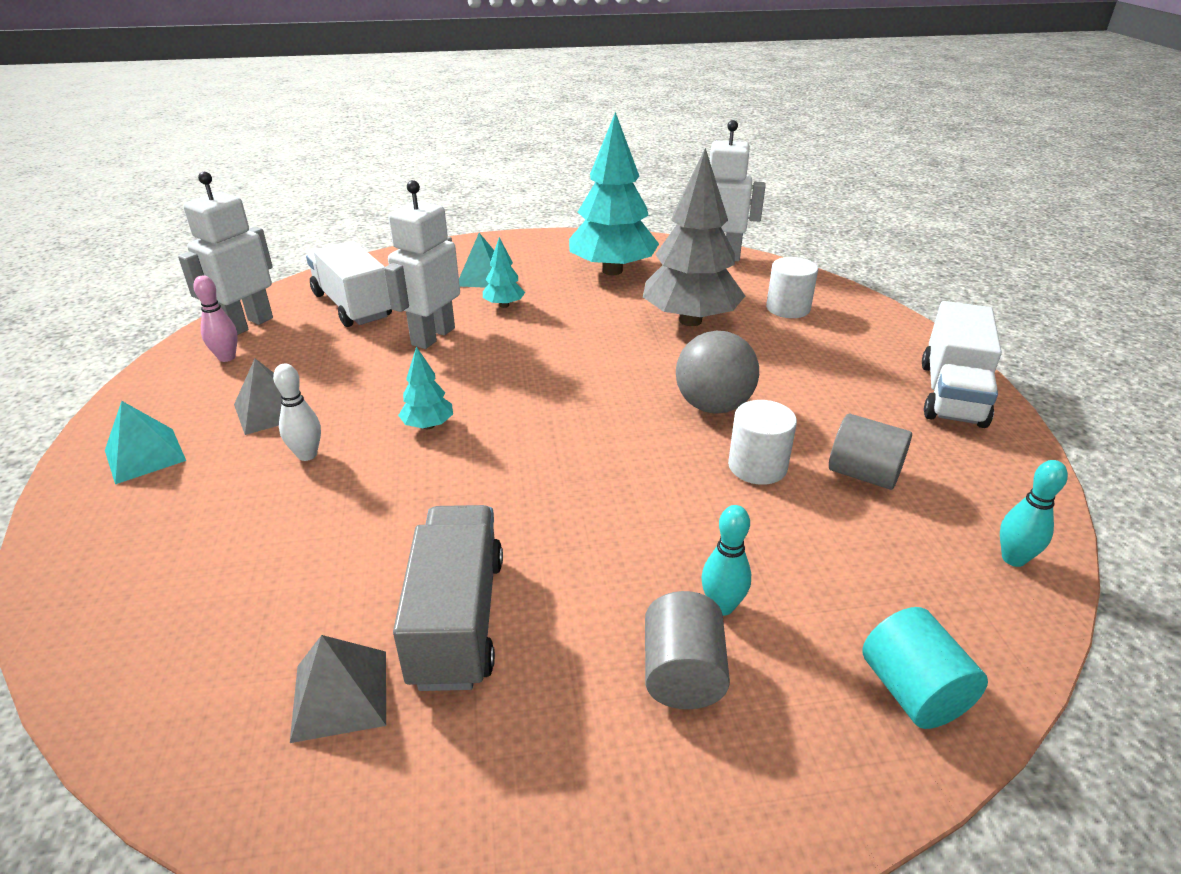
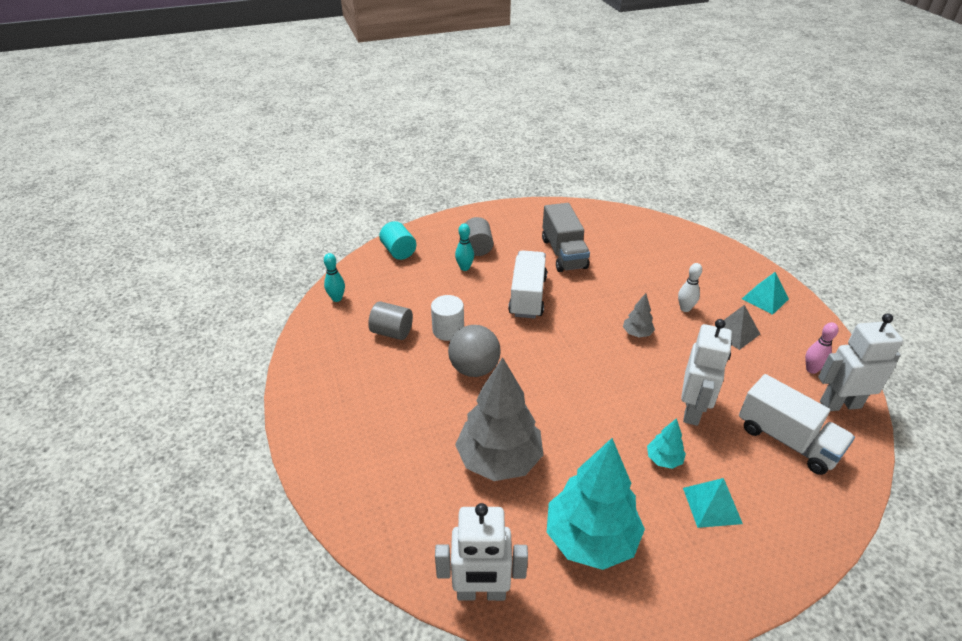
camera: 170 degrees right, 5 degrees up
white robot [178,172,273,335] -> white robot turned 120 degrees counterclockwise [818,313,903,411]
grey pyramid [290,635,386,743] -> none
turquoise tree [398,346,453,429] -> grey tree [623,293,655,337]
white cylinder [766,257,818,318] -> none
white truck [922,301,1002,428] -> white truck moved to [508,250,547,319]

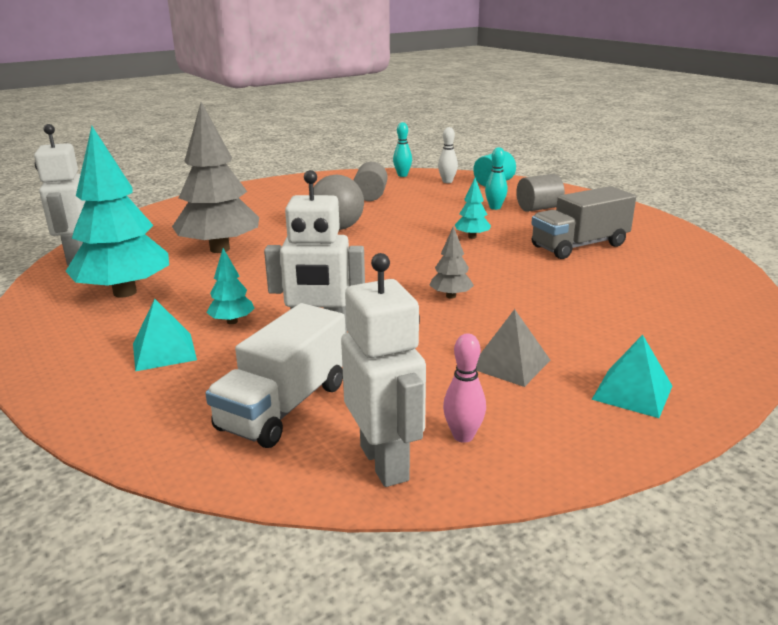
camera: 75 degrees right, 15 degrees down
white cylinder [431,295,464,341] -> none
white truck [508,250,547,319] -> turquoise tree [455,178,491,239]
white bowling pin [678,263,702,312] -> white bowling pin moved to [438,127,458,183]

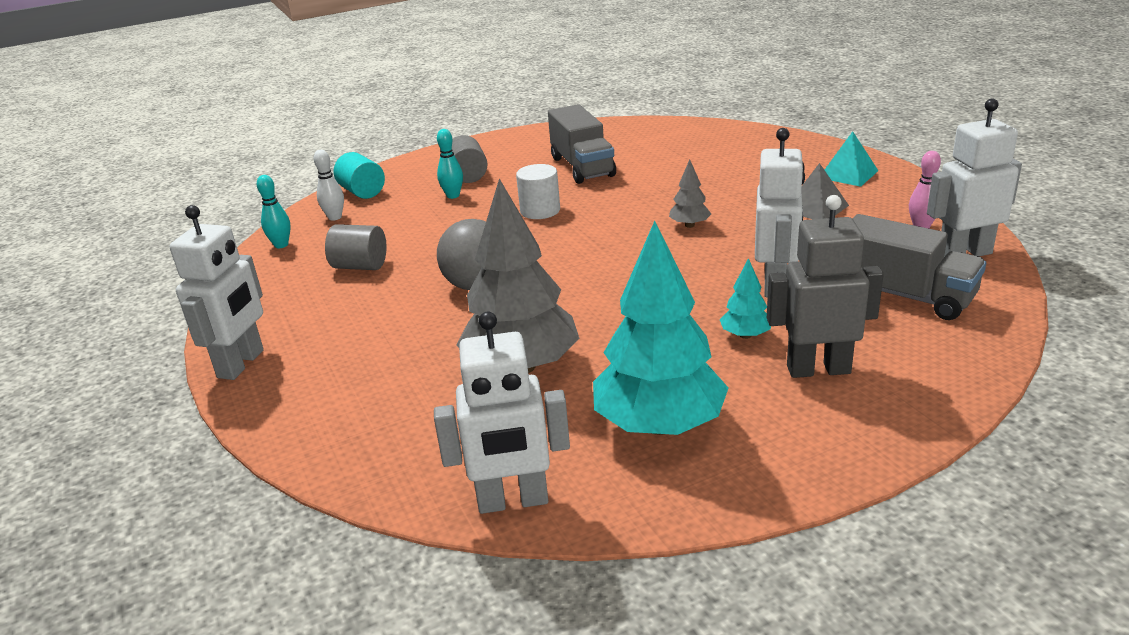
camera: 80 degrees left, 5 degrees up
turquoise pyramid [133,299,197,371] -> grey robot [767,195,884,378]
white truck [205,303,346,448] -> grey truck [852,214,986,320]
turquoise tree [455,178,491,239] -> white cylinder [516,164,560,219]
none -> white robot [170,205,264,380]

